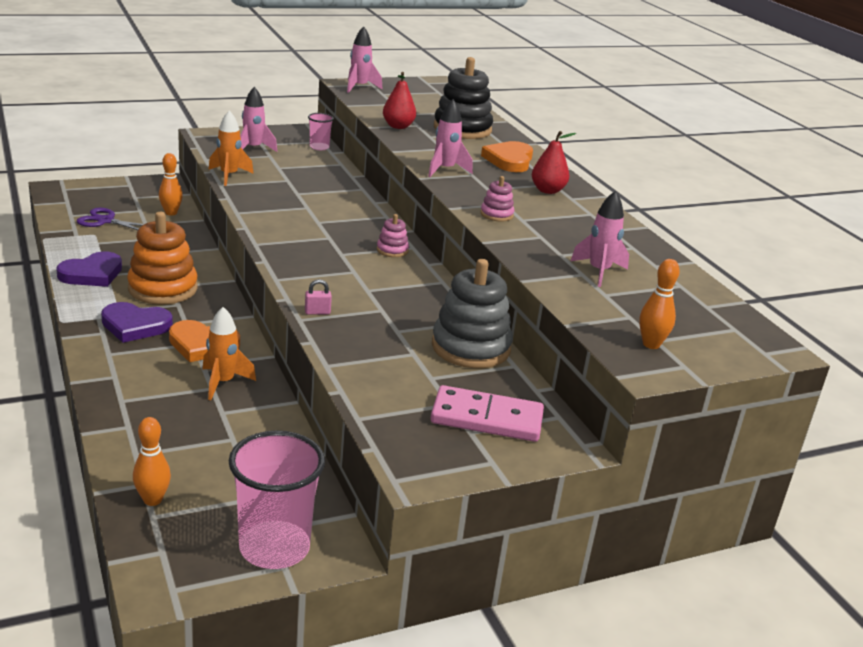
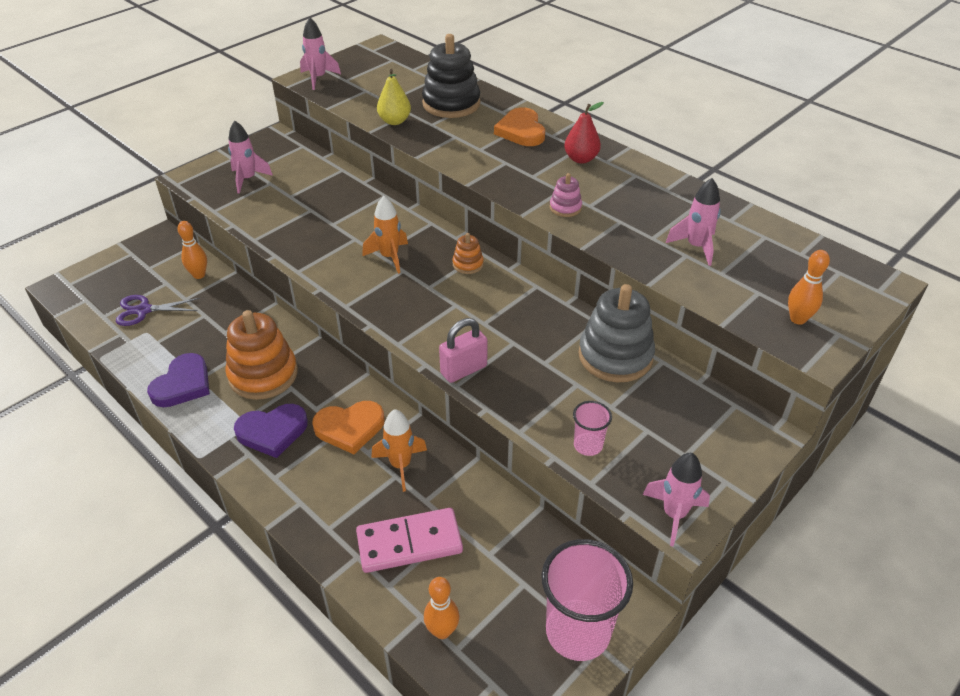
camera: 20 degrees left, 15 degrees up
orange rocket [208,110,254,186] -> orange rocket moved to [362,196,408,274]
pink padlock [305,279,332,315] -> pink padlock [439,318,488,383], size x1.87
pink cup [308,113,334,150] -> pink cup moved to [573,401,612,456]
pink stacking toy [377,214,409,257] -> orange stacking toy [452,233,484,274]
red pear [383,72,416,129] -> yellow pear [377,69,411,125]
pink rocket [428,99,473,177] -> pink rocket moved to [643,453,710,547]
pink domino [430,385,544,442] -> pink domino moved to [356,508,463,573]

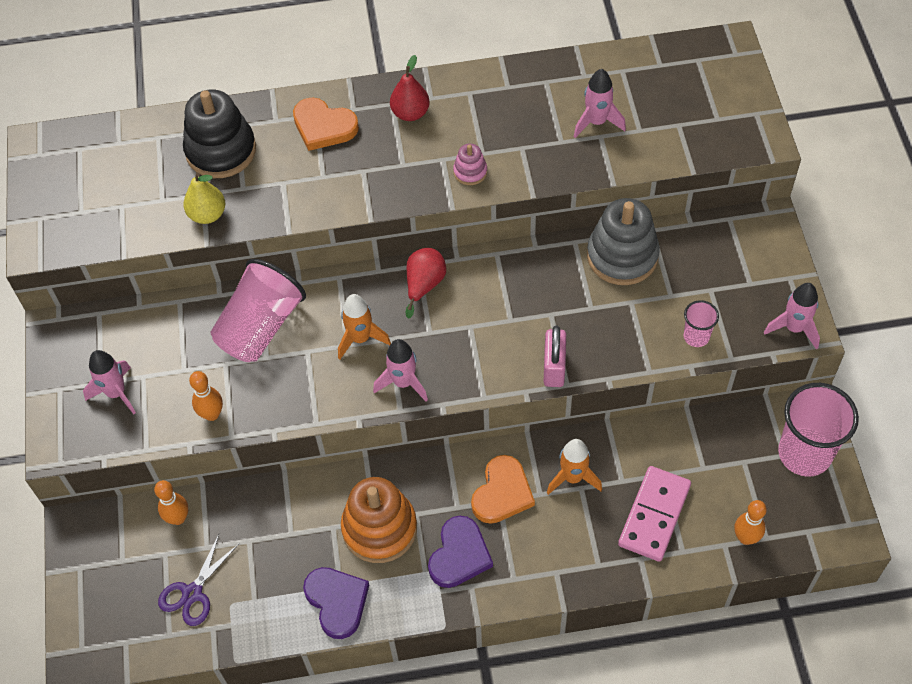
camera: 50 degrees left, 15 degrees up
pink rocket [300,17,341,90] -> pink rocket moved to [373,339,428,402]
orange stacking toy [452,233,484,274] -> red pear [406,248,446,318]
orange bowling pin [788,250,830,325] -> orange bowling pin moved to [189,371,223,421]
none -> pink cup [210,259,306,362]

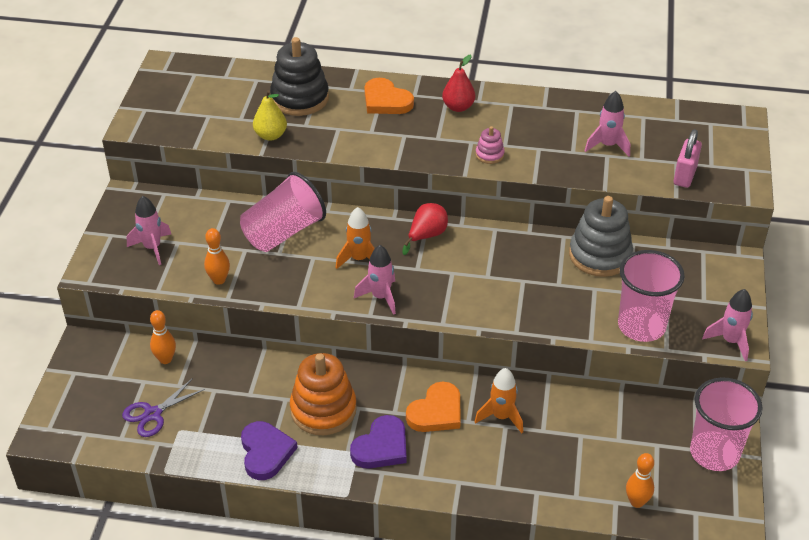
camera: 15 degrees right, 15 degrees down
pink padlock [544,326,566,387] -> pink padlock moved to [674,129,702,188]
pink domino [618,466,691,562] -> none
pink cup [684,300,719,347] -> pink cup [618,250,685,342], size x2.05

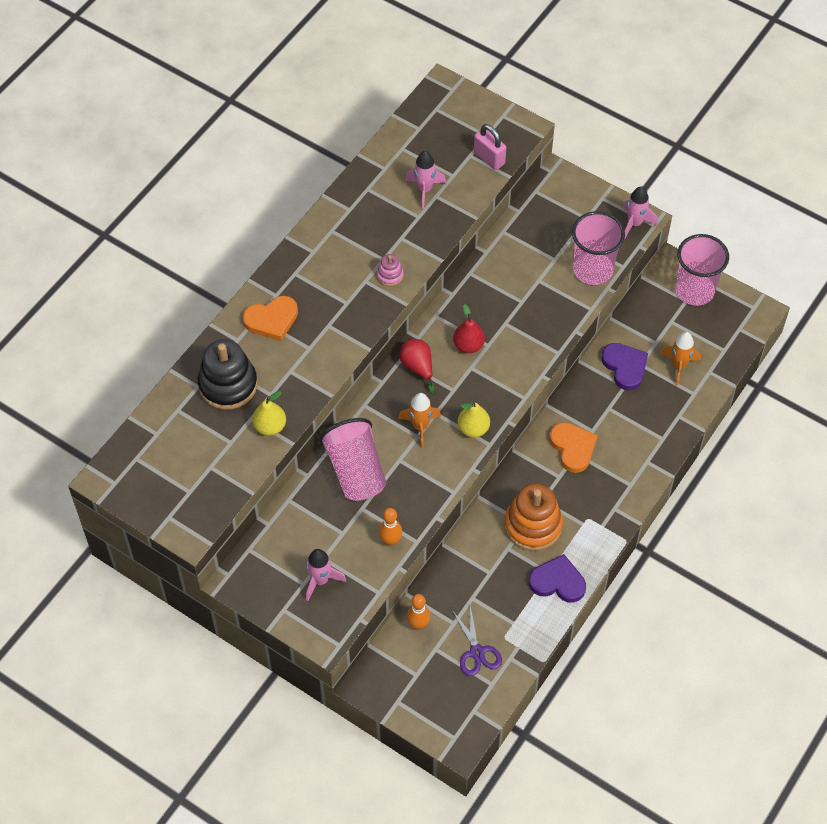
camera: 65 degrees left, 15 degrees up
purple heart [350,415,407,469] -> purple heart moved to [601,343,648,391]
pink rocket [354,245,396,315] -> yellow pear [457,401,490,437]
red pear [442,55,475,112] -> red pear moved to [453,304,485,353]
orange rocket [474,368,523,433] -> orange rocket moved to [660,332,701,386]
grey stacking toy [569,196,633,277] -> none
orange bowling pin [626,453,654,508] -> none

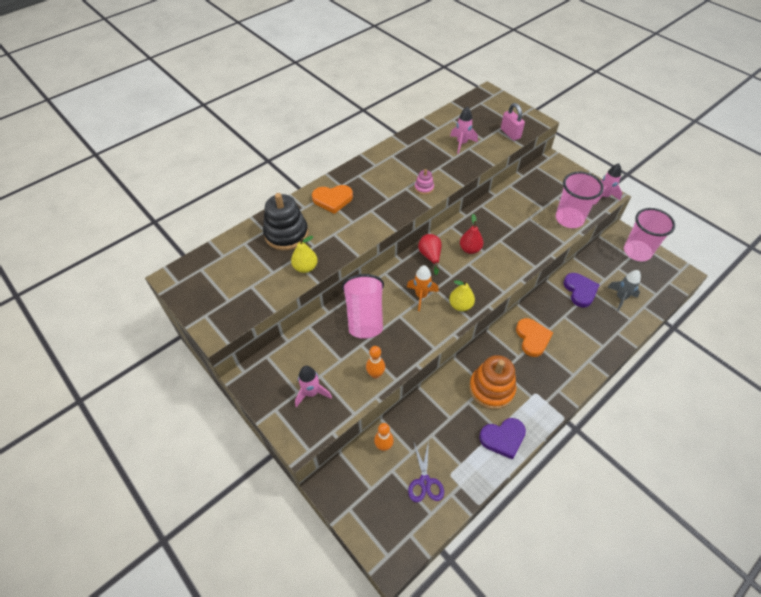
camera: 15 degrees right, 5 degrees down
purple heart [529,554,586,603] -> purple heart turned 135 degrees clockwise [479,418,526,460]
orange rocket [660,332,701,386] -> grey rocket [607,270,641,311]

